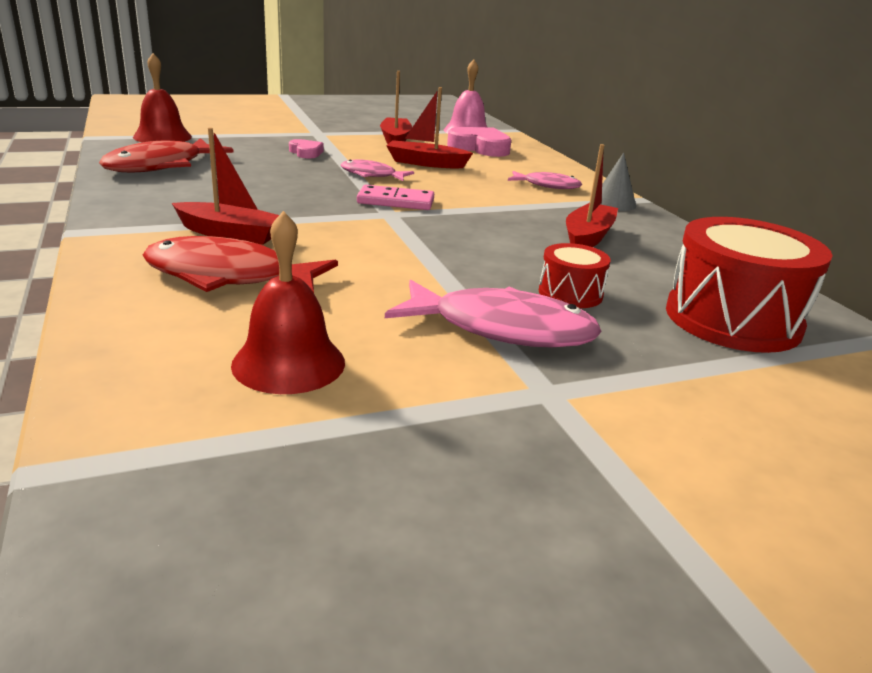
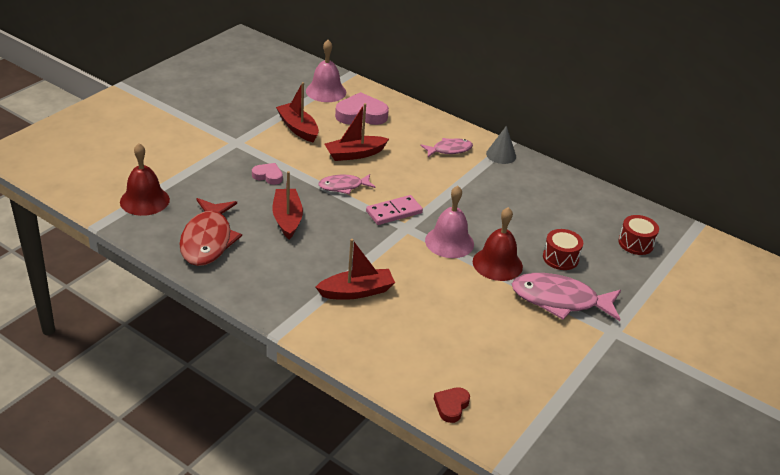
camera: 35 degrees left, 10 degrees up
red fish [143,236,338,293] -> none
red bell [231,211,345,394] -> red bell moved to [473,207,523,281]
pink fish [385,280,602,348] -> pink fish turned 150 degrees counterclockwise [512,273,621,321]
red boat [566,144,618,247] -> red boat moved to [272,171,303,240]
red drum [666,217,833,353] -> red drum [618,215,659,255], size x0.51
none -> pink bell [425,186,474,258]
none -> red heart [434,387,470,423]

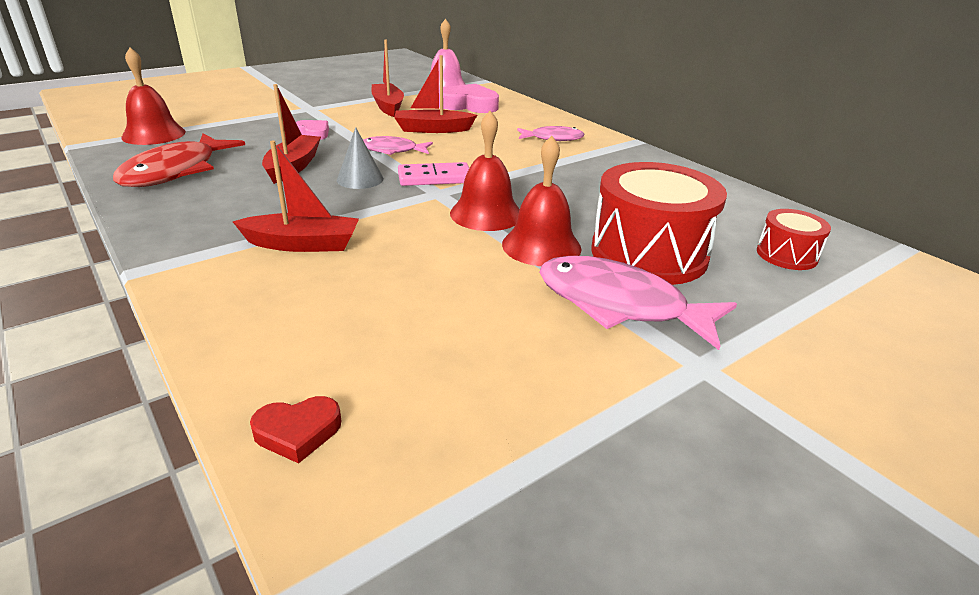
camera: 20 degrees right, 5 degrees down
pink bell [425,186,474,258] -> red bell [450,111,520,231]
red heart [434,387,470,423] -> red heart turned 150 degrees counterclockwise [250,396,342,464]
grey cone [486,126,516,164] -> grey cone moved to [337,127,384,189]
red drum [543,229,583,270] -> red drum [591,162,727,285], size x1.97

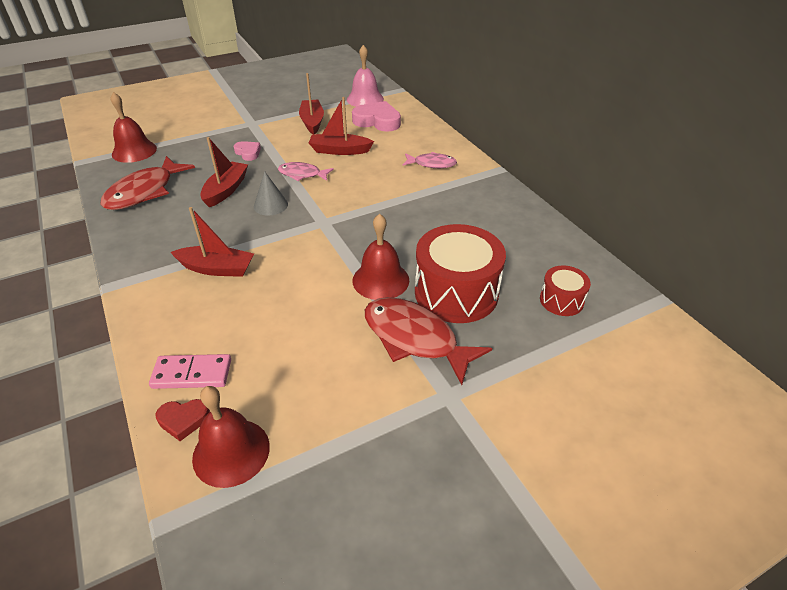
camera: 10 degrees right, 10 degrees up
pink domino [398,162,469,186] -> pink domino moved to [149,354,231,389]
red bell [450,111,520,231] -> red bell moved to [192,386,270,488]
pink fish [539,256,737,350] -> red fish [365,297,492,385]

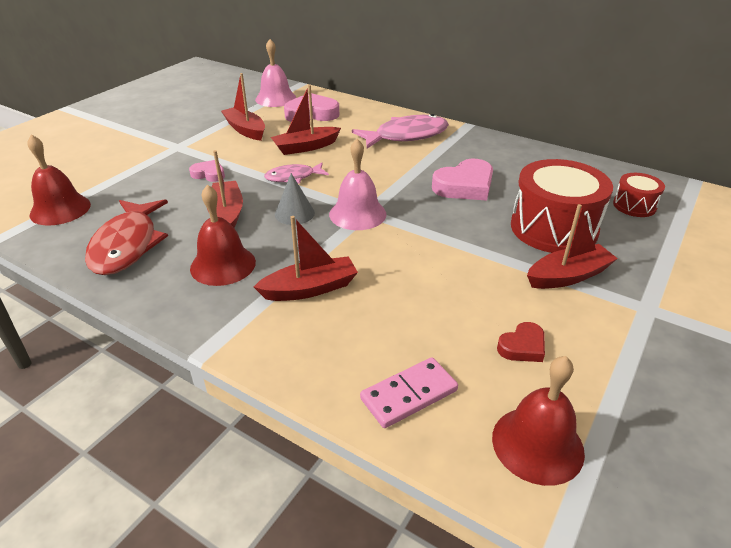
camera: 30 degrees left, 5 degrees down
red heart [156,399,210,441] -> red heart moved to [497,322,545,362]
red bell [353,213,409,300] -> red bell moved to [190,185,256,286]
red fish [365,297,492,385] -> red boat [527,204,618,289]
pink fish [403,152,457,168] -> pink fish [352,114,449,149], size x1.74
none -> pink bell [329,139,386,230]
none -> pink heart [432,159,493,201]

